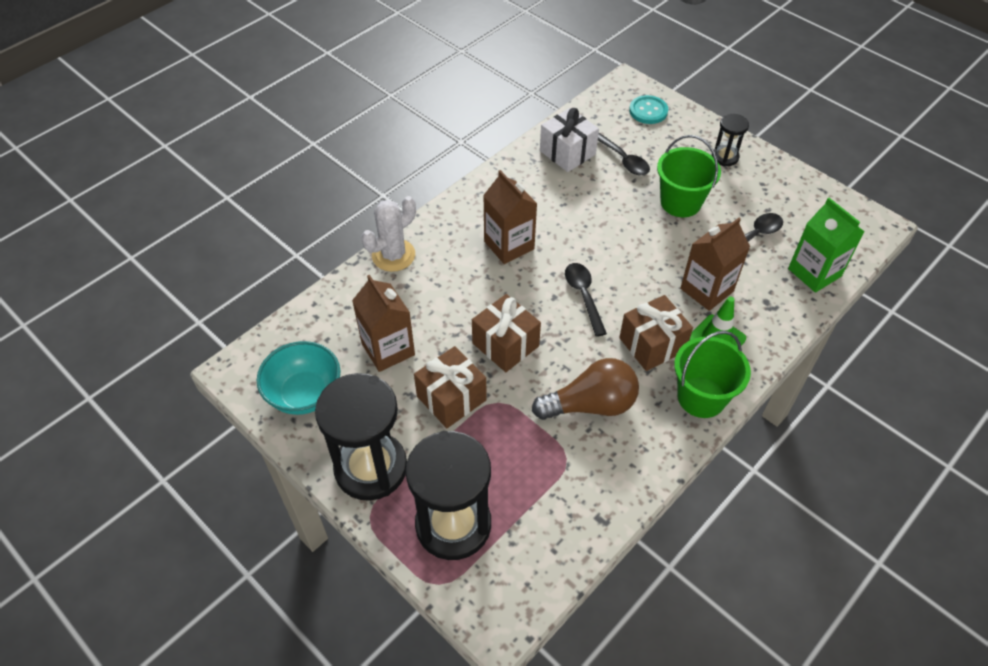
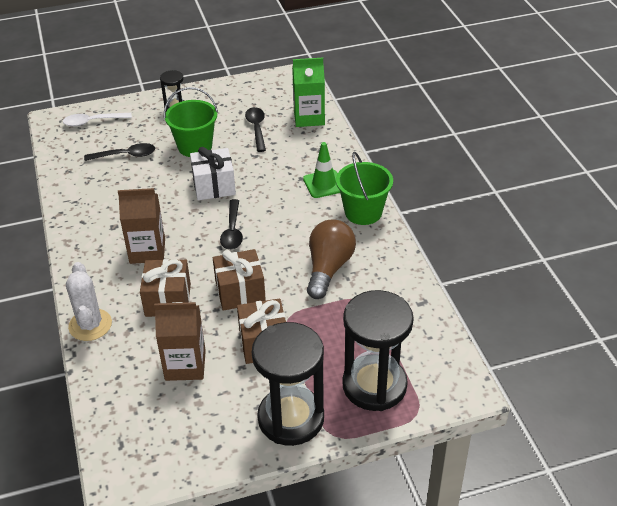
camera: 60 degrees left, 10 degrees down
turquoise bowl [256,341,341,415] -> none
white gift [540,108,599,172] -> white gift moved to [190,147,236,200]
black spoon [565,263,607,337] -> black spoon turned 105 degrees counterclockwise [220,199,243,250]
brown gift [619,295,693,371] -> brown gift moved to [140,259,191,317]
turquoise button [629,95,668,124] -> white spoon [63,113,132,127]
brown carton [680,218,750,311] -> none

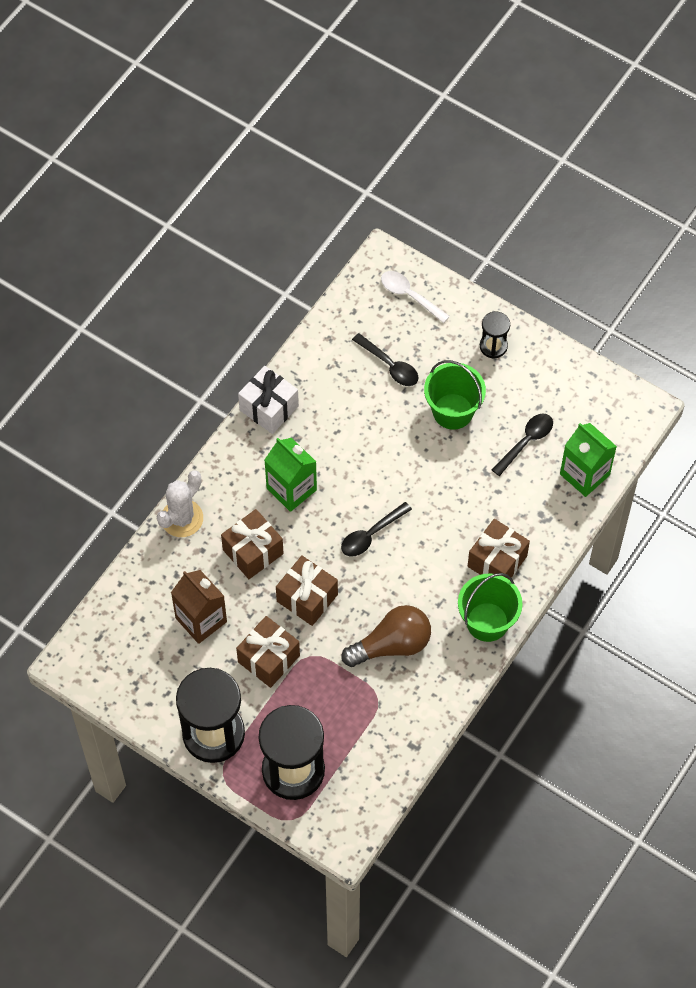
camera: 50 degrees right, 20 degrees up
brown carton [118,188,165,264] -> green carton [264,438,317,512]
white gift [190,147,236,200] -> white gift moved to [238,366,299,434]
green traffic cone [303,142,340,198] -> brown gift [468,519,530,580]

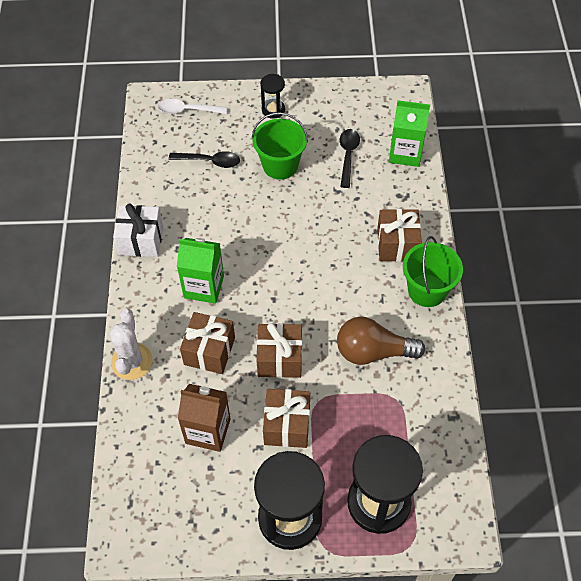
camera: 35 degrees left, 5 degrees down
black spoon [341,502,412,557] -> none
brown light bulb [341,605,431,667] -> brown light bulb turned 120 degrees counterclockwise [337,317,425,365]

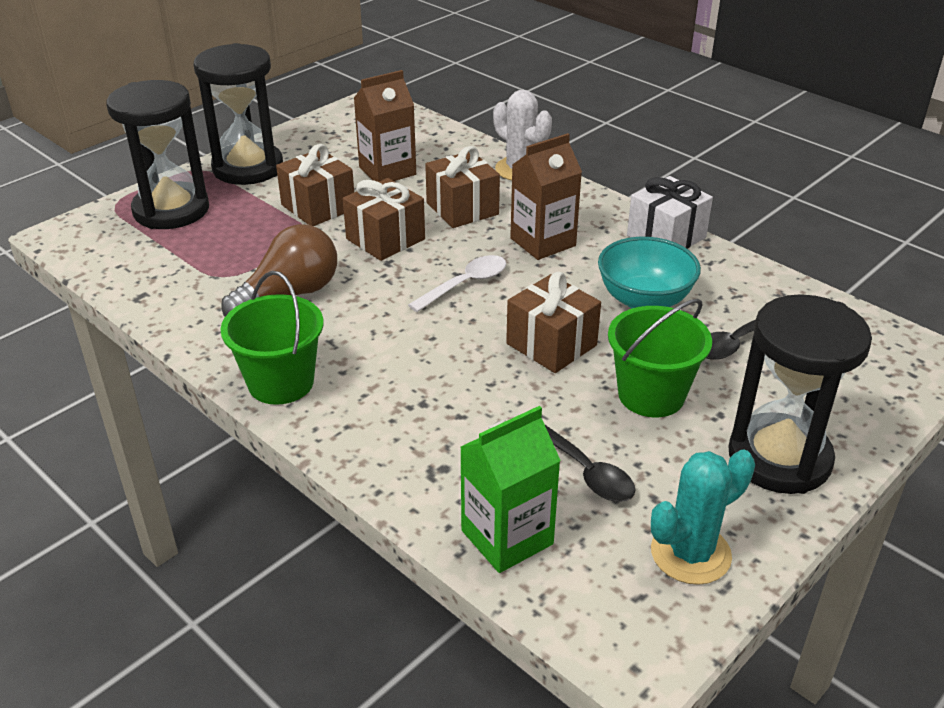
camera: 135 degrees right, 20 degrees down
white spoon [158,99,227,114] -> white spoon moved to [408,255,506,312]
green carton [177,238,224,304] -> brown carton [510,133,582,260]
black hourglass [260,74,285,119] -> black hourglass [728,294,872,494], size x2.05
brown gift [377,209,422,262] -> brown gift moved to [506,272,601,373]
none -> turquoise bowl [598,237,701,308]
none -> turquoise cactus [651,450,755,585]

